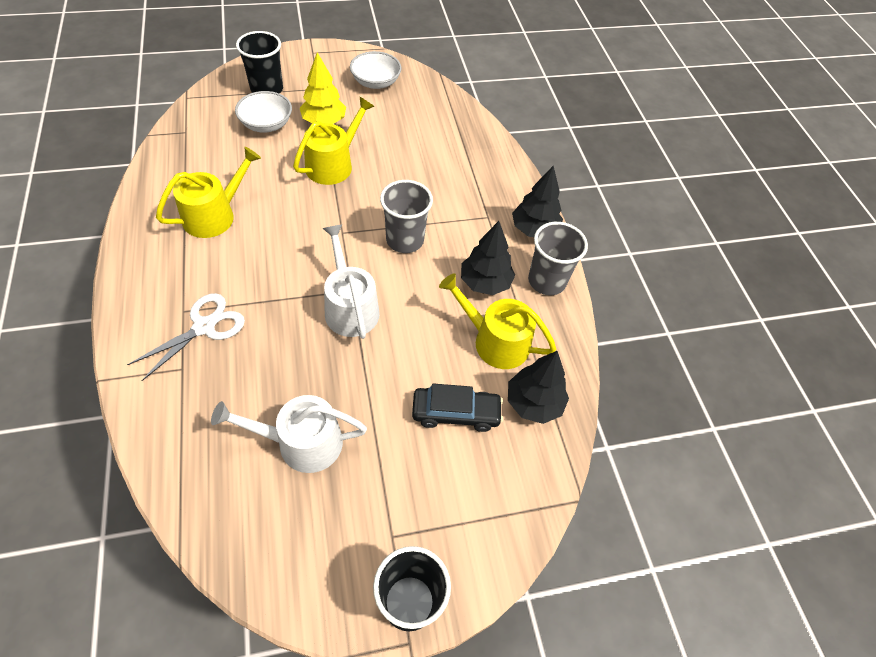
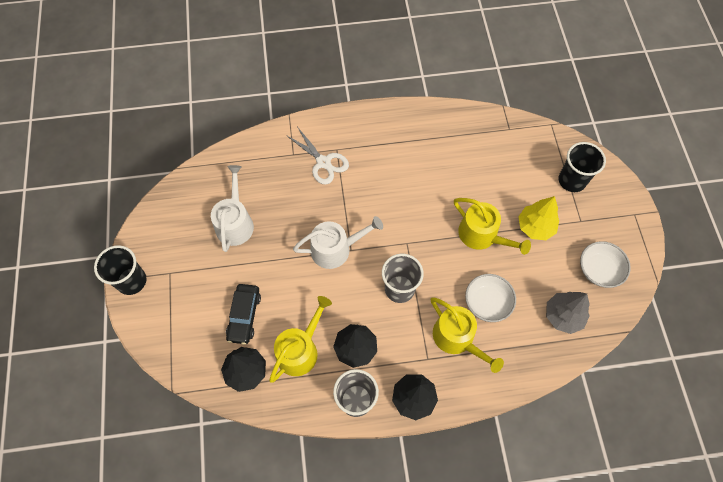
camera: 100 degrees right, 10 degrees up
yellow watering can [156,147,261,238] -> yellow watering can moved to [431,297,504,373]
white bowl [235,91,292,133] -> white bowl moved to [465,274,516,322]
none -> grey tree [546,292,590,334]

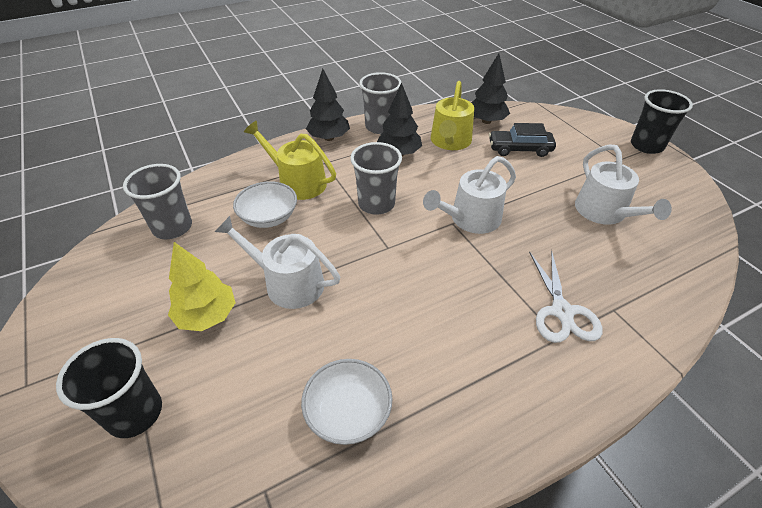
camera: 160 degrees right, 20 degrees down
black car [226,284,261,345] -> black car turned 75 degrees counterclockwise [489,123,556,157]
white scissors [286,128,349,185] -> white scissors turned 120 degrees counterclockwise [529,250,603,343]
yellow watering can [454,198,531,255] -> white watering can [215,216,340,309]
grey tree [546,292,590,334] -> grey cup [123,164,192,239]
white bowl [580,241,631,288] -> white bowl moved to [301,359,392,445]

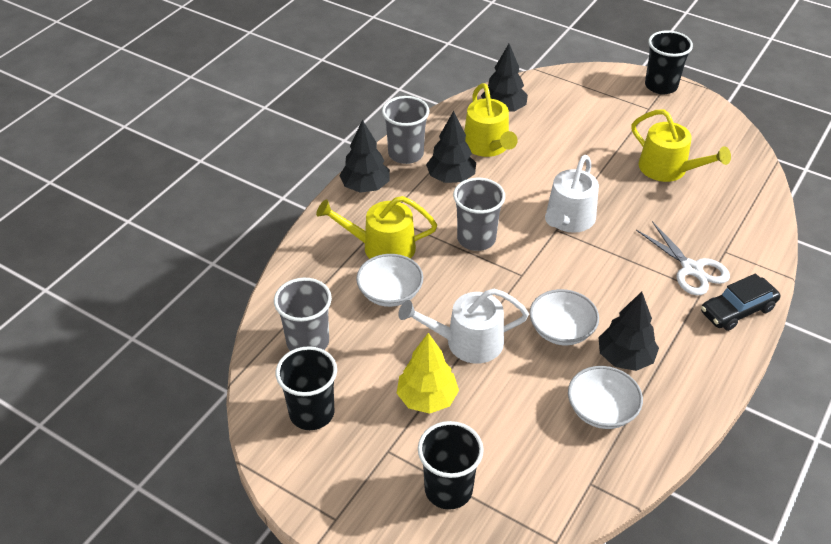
camera: 30 degrees left, 0 degrees up
black car [489,123,556,157] -> black car moved to [701,273,780,331]
white watering can [575,144,672,225] -> yellow watering can [632,109,731,182]
none -> black cup [276,346,337,430]
none -> white bowl [529,289,599,345]
none -> black tree [598,292,659,371]

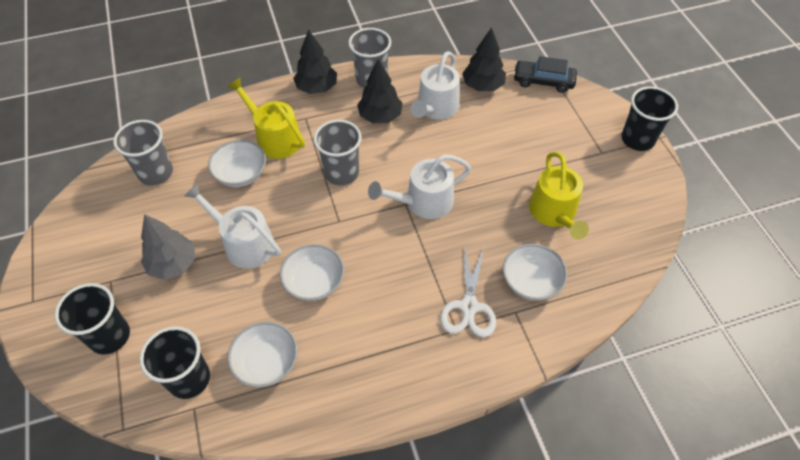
camera: 40 degrees right, 10 degrees up
black cup [276,346,337,430] -> black cup moved to [140,326,210,399]
yellow tree [397,333,459,414] -> grey tree [141,214,195,280]
yellow watering can [464,83,518,157] -> white watering can [411,51,460,120]
black tree [598,292,659,371] -> none
black car [701,273,780,331] -> black car moved to [513,56,577,93]
none -> white bowl [503,244,567,301]

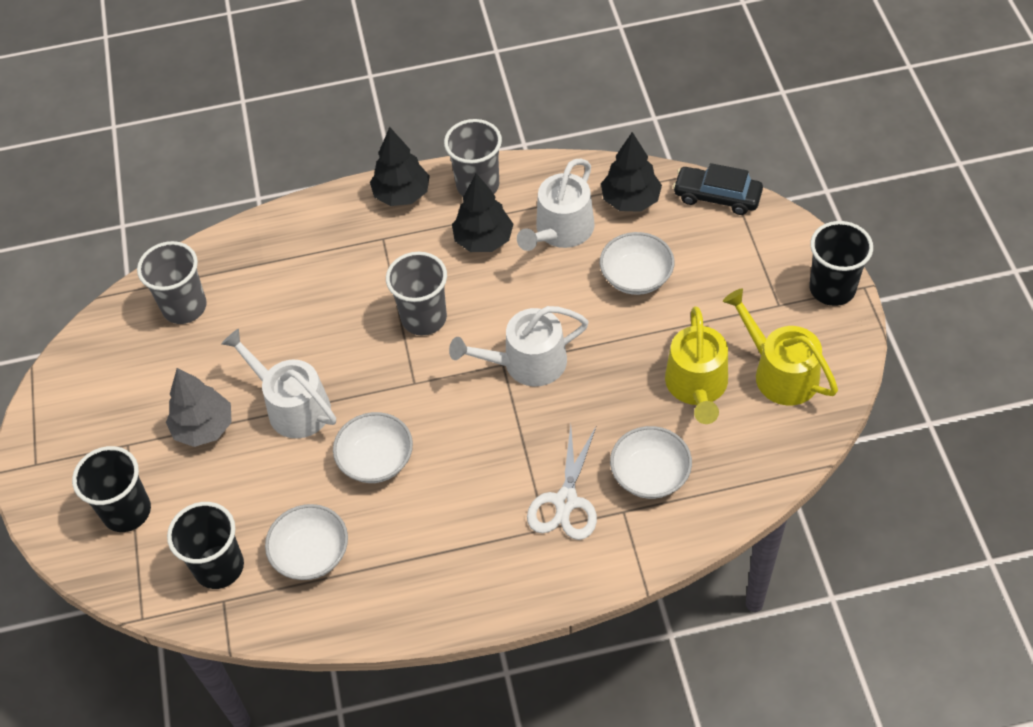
camera: 10 degrees right, 0 degrees up
white bowl [208,140,266,187] -> white bowl moved to [600,232,674,295]
yellow watering can [227,77,305,159] -> yellow watering can moved to [723,288,838,405]

